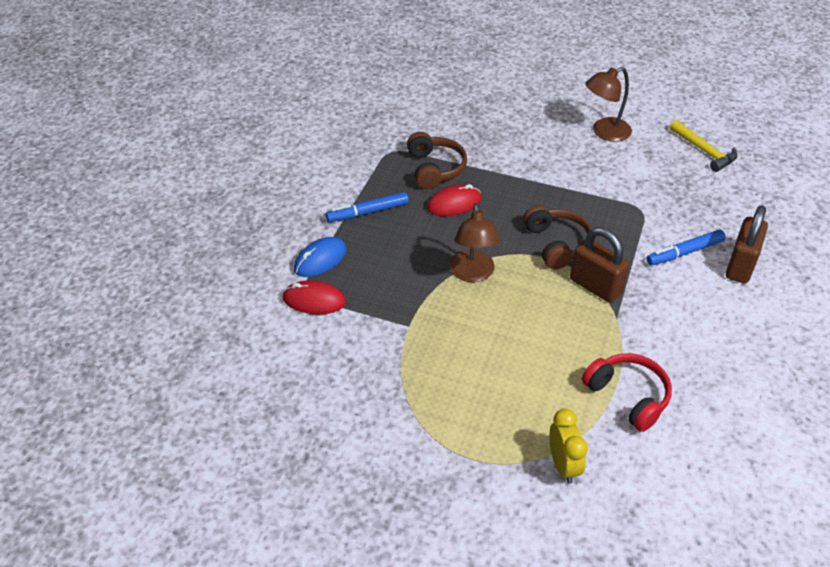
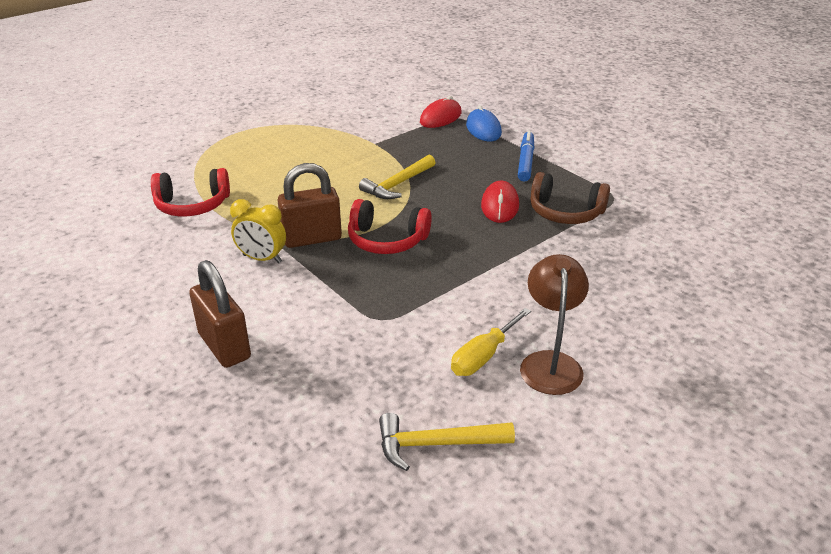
camera: 120 degrees right, 10 degrees down
brown lamp [450,203,500,282] -> yellow hammer [359,155,436,199]
brown headphones [523,205,592,269] -> red headphones [348,199,432,254]
yellow clock [549,408,588,484] -> yellow clock moved to [230,199,286,263]
blue marker [646,230,726,265] -> none
none -> yellow screwdriver [451,308,531,376]

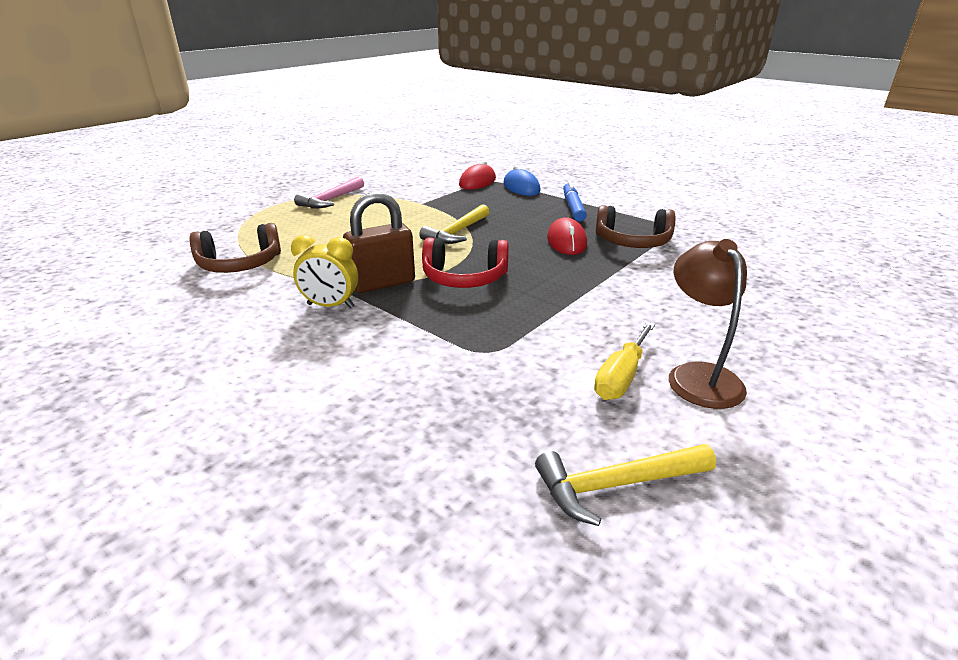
camera: 10 degrees left, 5 degrees down
red headphones [151,168,230,217] -> brown headphones [190,223,281,273]
brown padlock [189,260,251,368] -> none
none -> pink hammer [294,177,364,208]

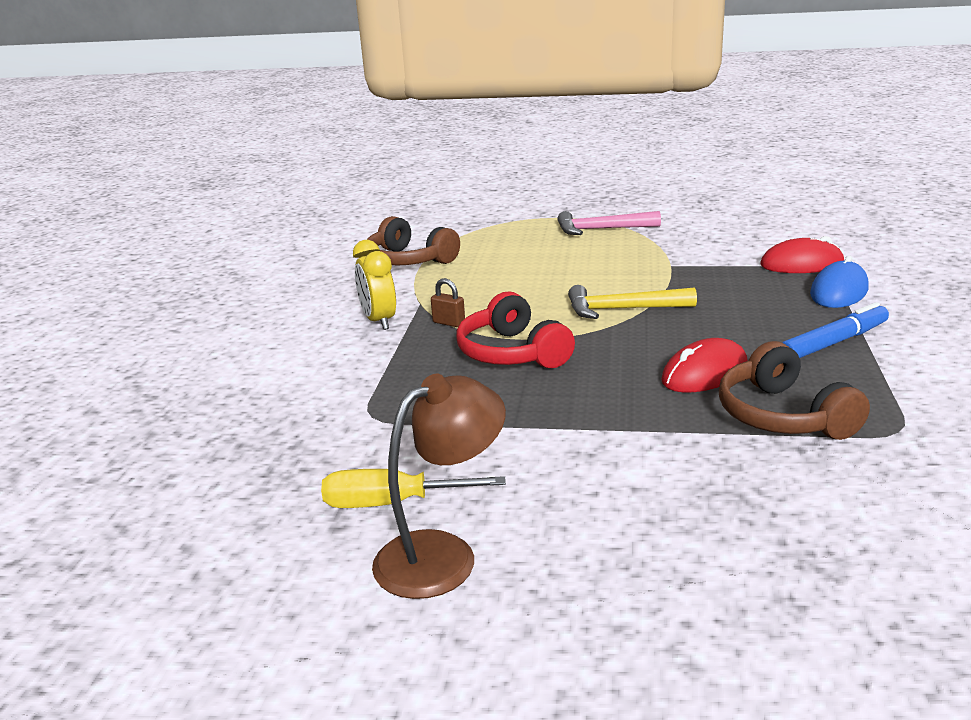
camera: 60 degrees right, 5 degrees down
brown padlock [343,192,415,293] -> brown padlock [431,278,465,327], size x0.44
yellow hammer [535,444,716,526] -> none

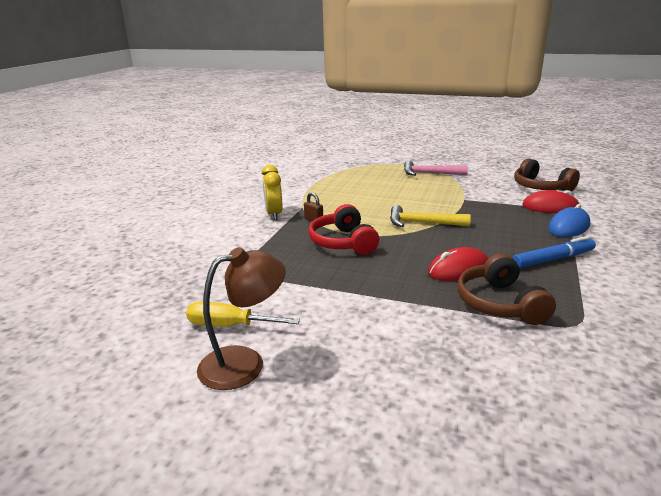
camera: 10 degrees right, 0 degrees up
brown headphones [367,216,460,266] -> brown headphones moved to [514,158,580,191]

